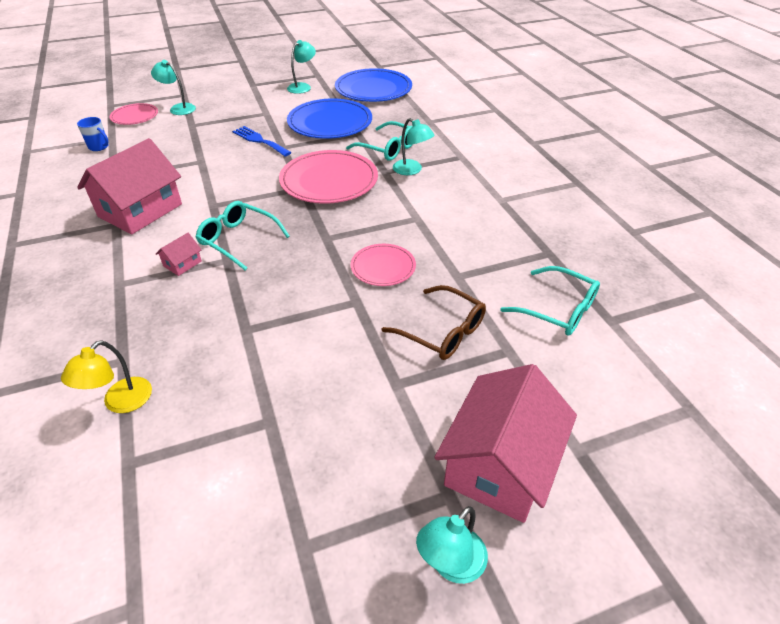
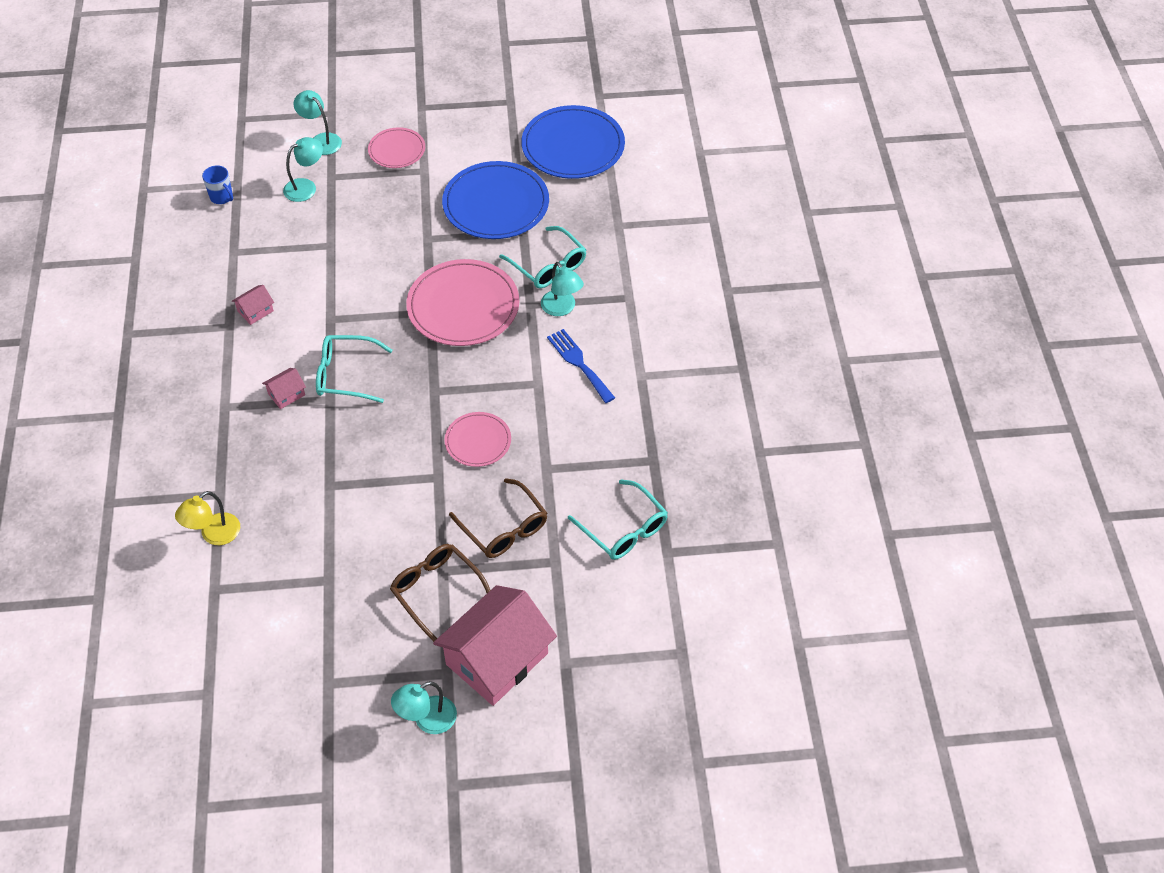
camera: 15 degrees right, 10 degrees up
pink house [77,138,182,234] -> pink house [232,285,274,325], size x0.42
pink plate [109,103,158,125] -> pink plate moved to [368,127,425,168]
turquoise glasses [196,201,290,270] -> turquoise glasses turned 45 degrees counterclockwise [316,335,393,403]
blue fork [232,126,292,156] -> blue fork moved to [547,329,615,403]
turquoise lamp [287,40,316,94] -> turquoise lamp moved to [283,137,323,202]
none -> brown glasses [390,544,490,642]

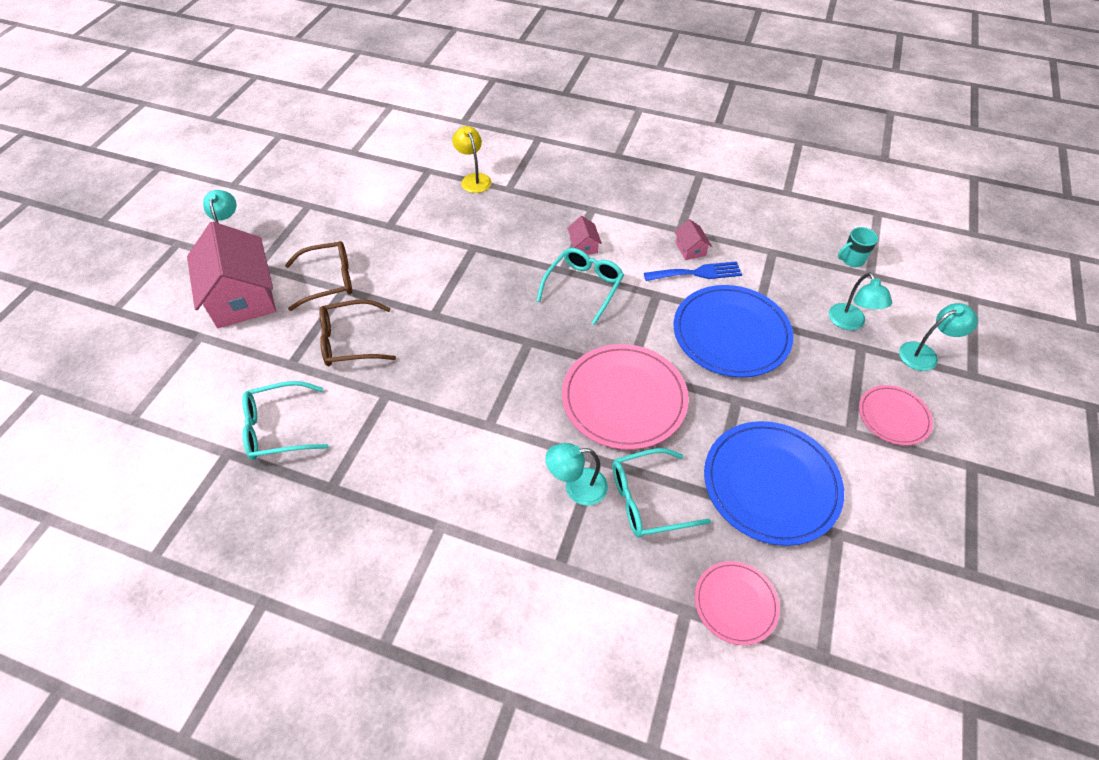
camera: 115 degrees right, 0 degrees up
blue mug [202,165,233,204] -> turquoise mug [838,227,878,267]
pink plate [444,412,511,467] -> pink plate moved to [695,561,780,645]
blue plate [521,105,625,179] -> blue plate moved to [674,285,793,377]
blue fork [547,329,615,403] -> blue fork moved to [644,261,742,281]

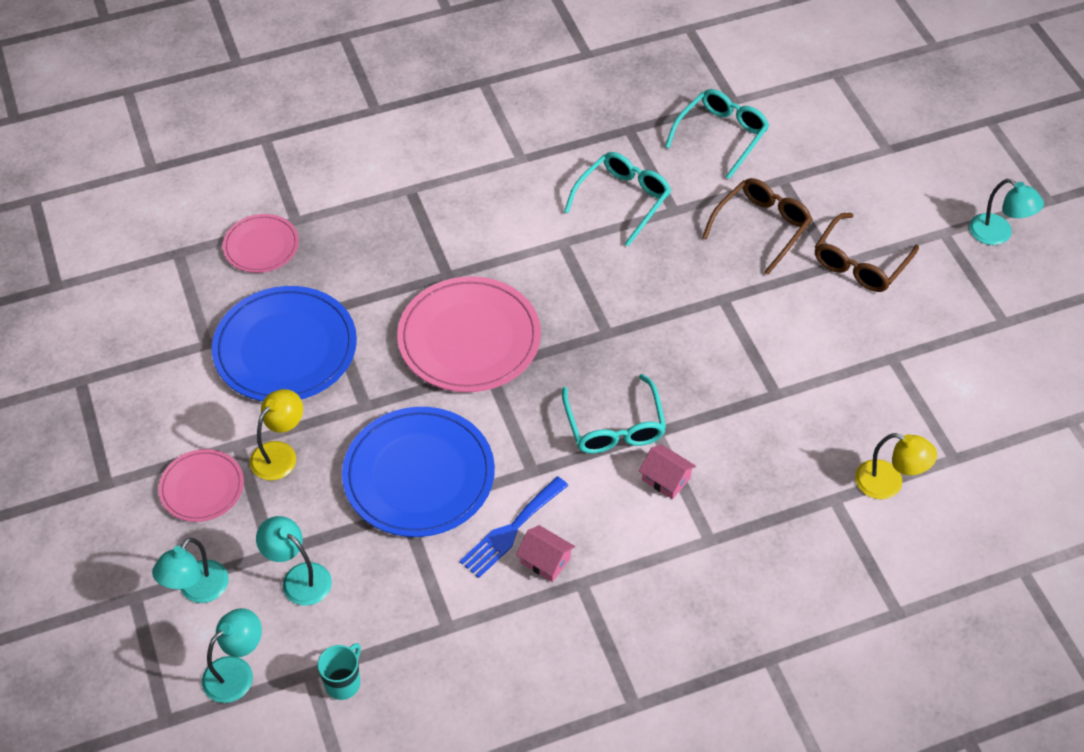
camera: 140 degrees right, 0 degrees up
pink house [187,222,276,328] -> none
turquoise lamp [545,443,608,506] -> turquoise lamp moved to [202,608,262,703]
turquoise glasses [613,448,711,538] -> turquoise glasses moved to [564,152,671,246]
none -> yellow lamp [250,389,303,480]

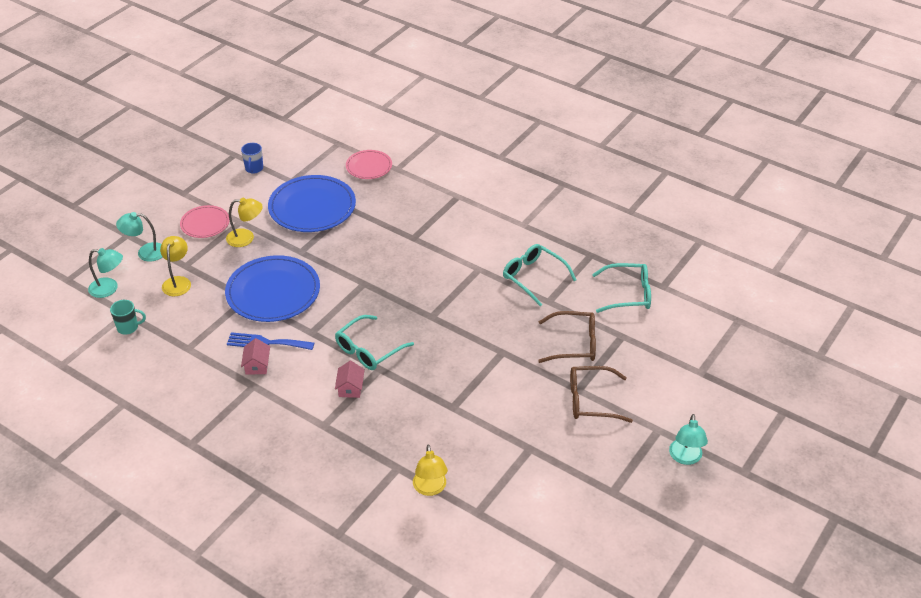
camera: 55 degrees right, 10 degrees down
turquoise lamp [256,516,332,606] -> yellow lamp [160,236,191,296]
pink plate [397,276,541,392] -> none
turquoise glasses [564,152,671,246] -> turquoise glasses turned 135 degrees counterclockwise [503,244,577,306]
none -> blue mug [241,143,263,173]

